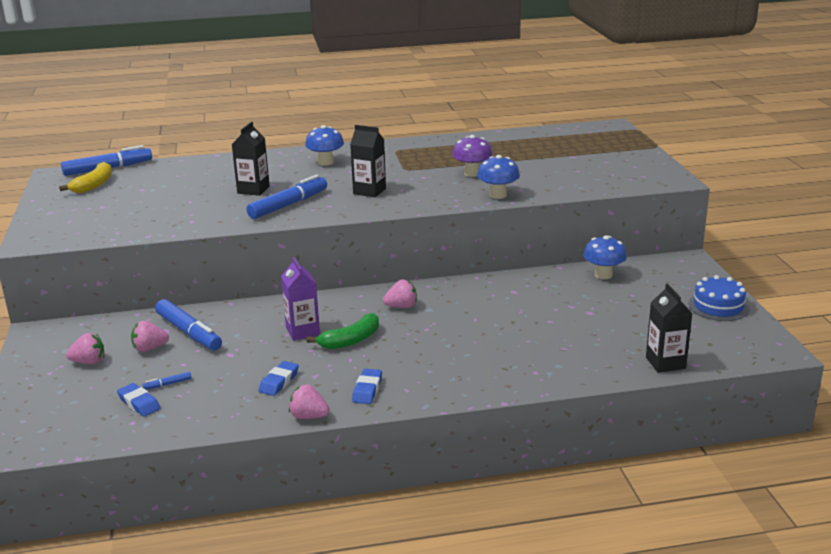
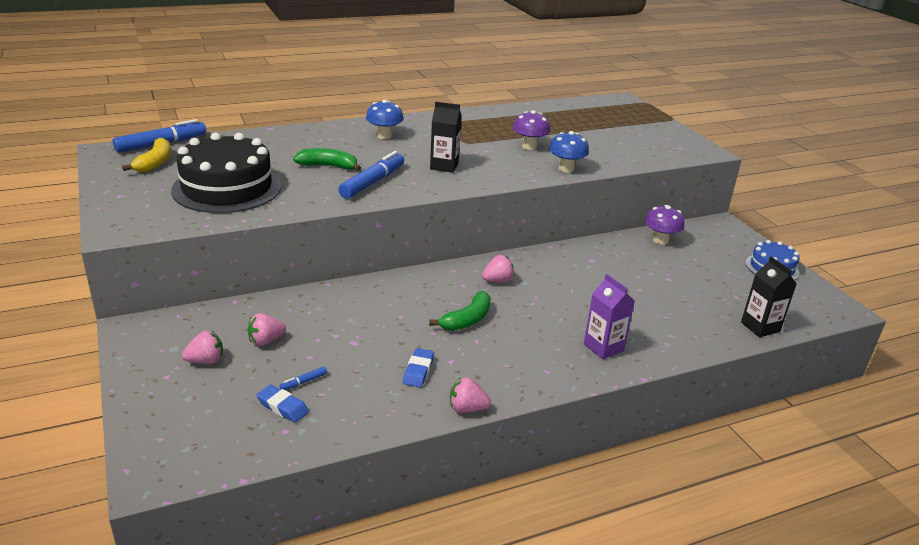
camera: 15 degrees left, 5 degrees up
blue marker [155,299,222,351] -> none
black carton [232,122,270,196] -> green banana [293,148,361,171]
purple carton [281,257,320,341] -> purple carton moved to [584,274,635,360]
blue eraser [352,369,382,404] -> none
blue mushroom [583,235,627,279] -> purple mushroom [645,205,685,245]
none -> black cake [171,133,281,213]

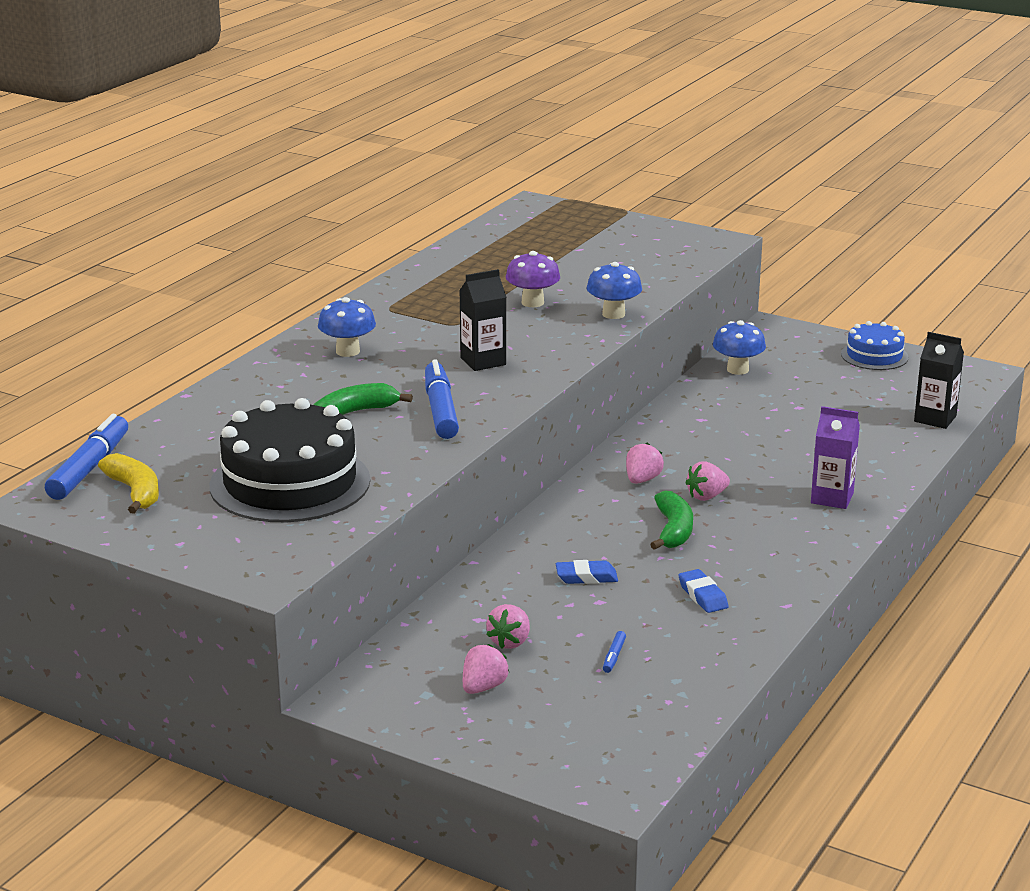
camera: 35 degrees left, 5 degrees down
blue eraser [257,385,309,423] -> blue eraser moved to [556,560,618,584]
pink strawberry [450,378,491,413] -> pink strawberry moved to [685,461,730,501]
purple mushroom [645,205,685,245] -> blue mushroom [713,320,766,375]

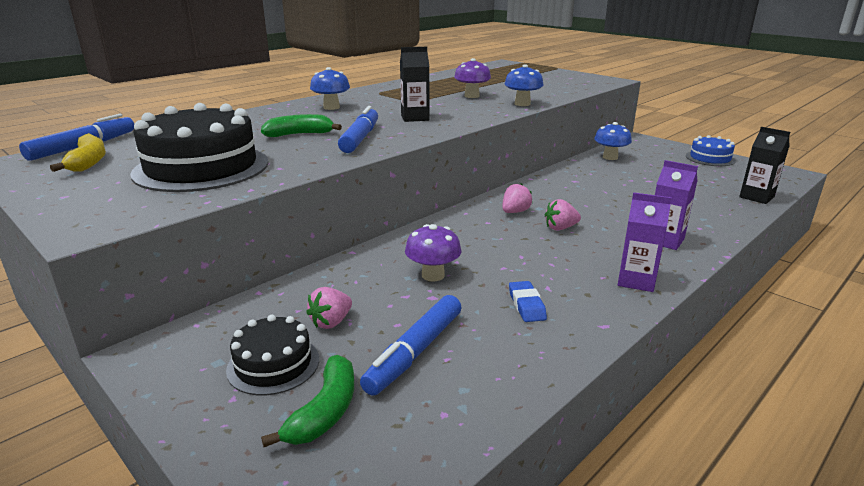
camera: 15 degrees right, 0 degrees up
pink strawberry [463,644,509,694] -> black cake [226,314,319,395]
blue eraser [556,560,618,584] -> purple mushroom [405,224,461,282]
blue marker [603,631,626,673] -> blue marker [360,295,461,396], size x2.42
green banana [650,491,693,550] -> green banana moved to [261,355,354,447]
none -> purple carton [618,192,672,292]

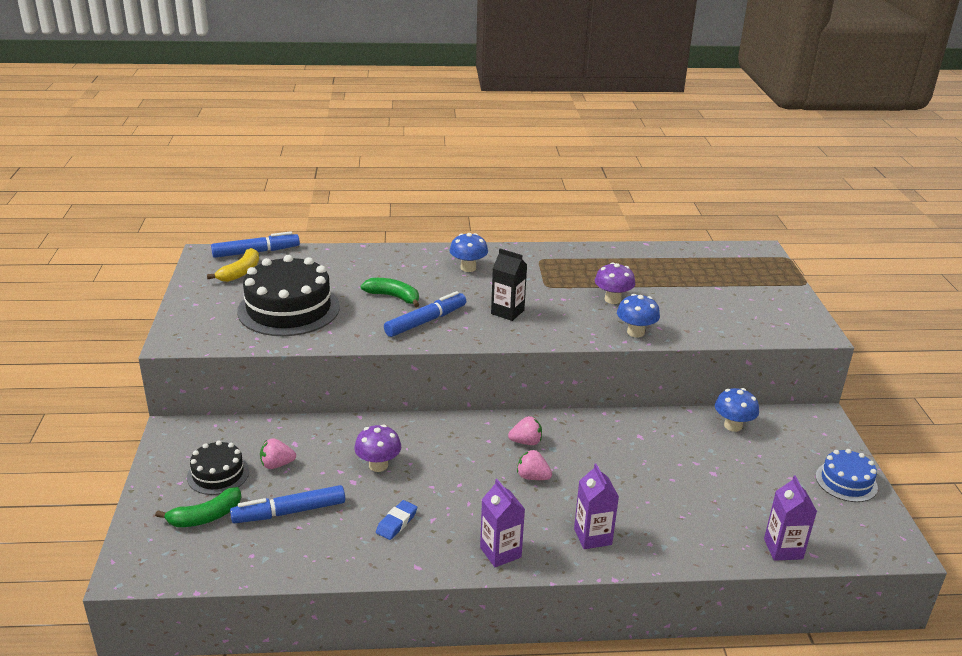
camera: 40 degrees right, 5 degrees up
black carton [739,127,790,204] -> purple carton [764,475,817,561]

